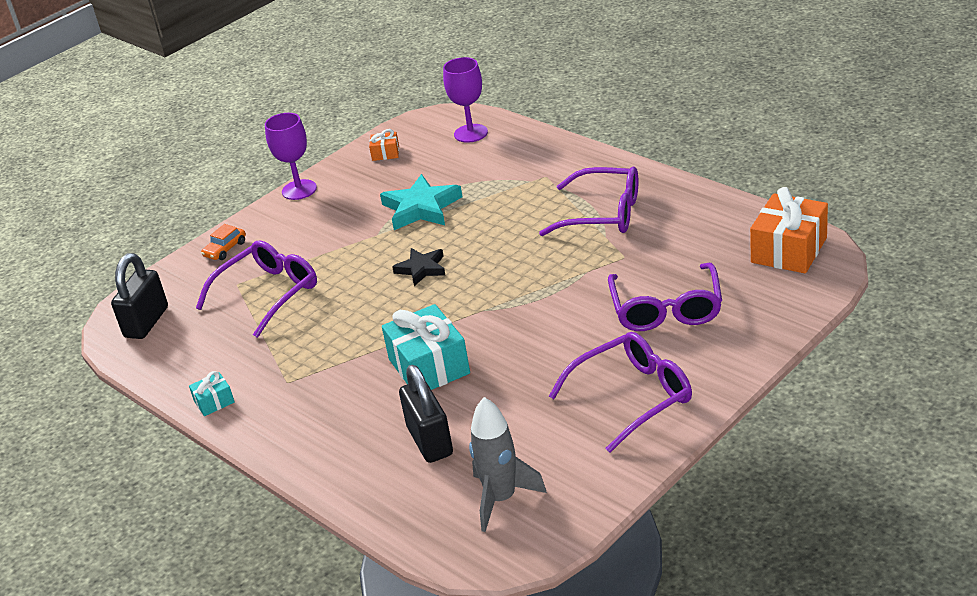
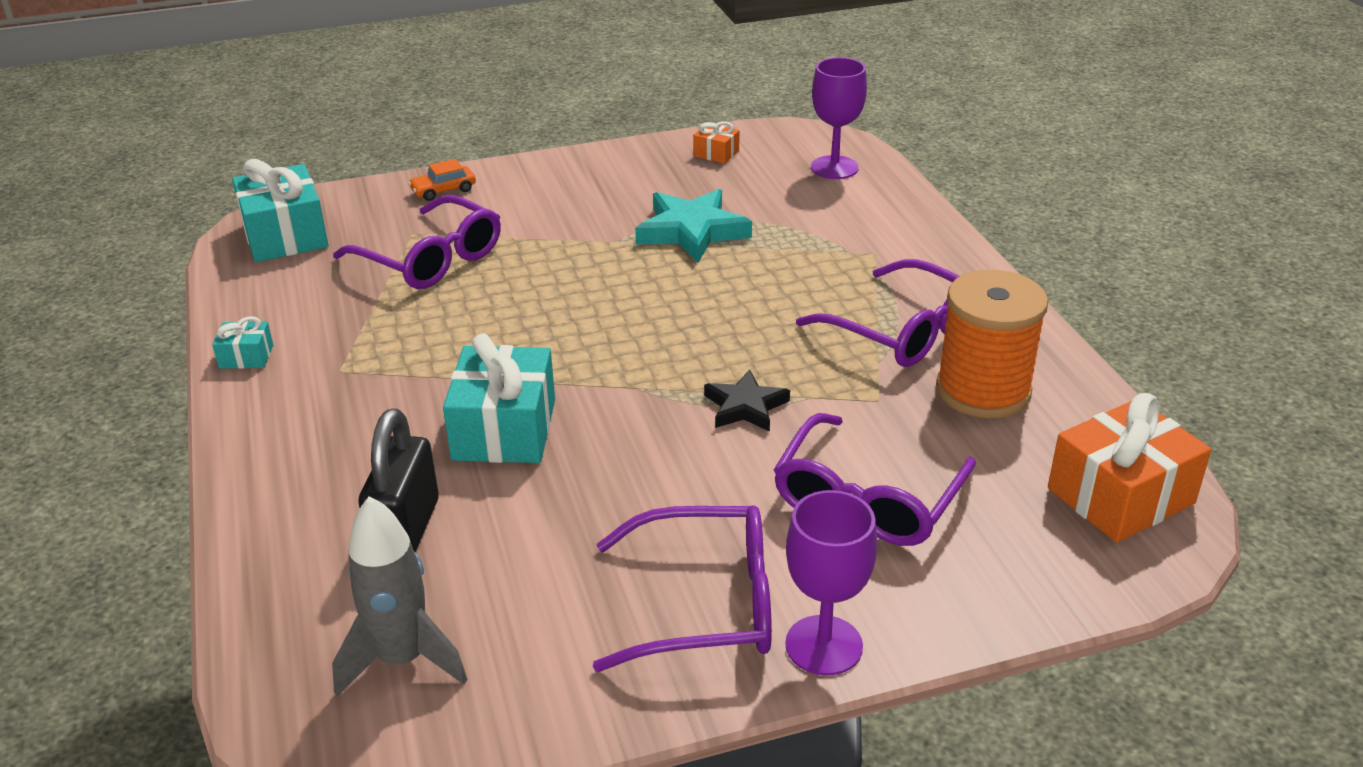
camera: 25 degrees right, 0 degrees up
black padlock [111,253,168,339] -> turquoise gift [232,159,329,262]
purple glasses [196,240,317,338] -> purple glasses turned 60 degrees clockwise [333,195,501,289]
purple goblet [265,113,317,200] -> purple goblet moved to [785,490,877,676]
black star [392,248,446,286] -> black star moved to [704,369,790,432]
none -> orange spool [936,270,1048,418]

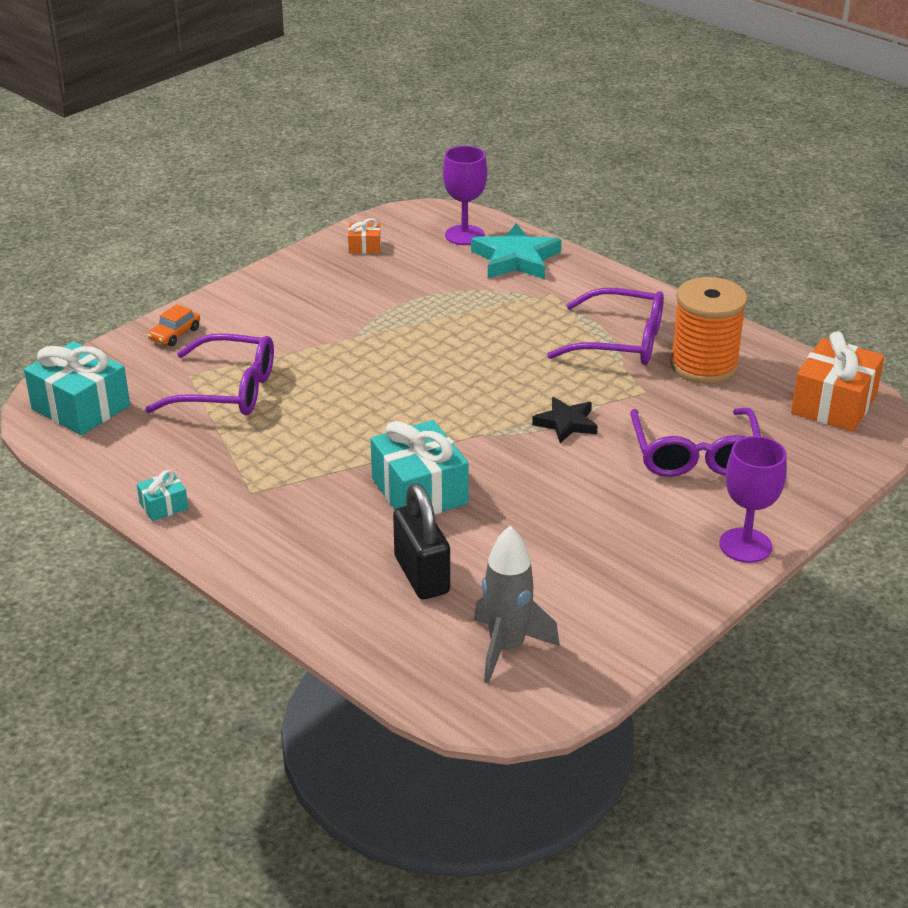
camera: 30 degrees left, 0 degrees up
purple glasses [593,505,772,672] -> none
turquoise star [635,189,752,263] -> turquoise star moved to [471,223,561,279]

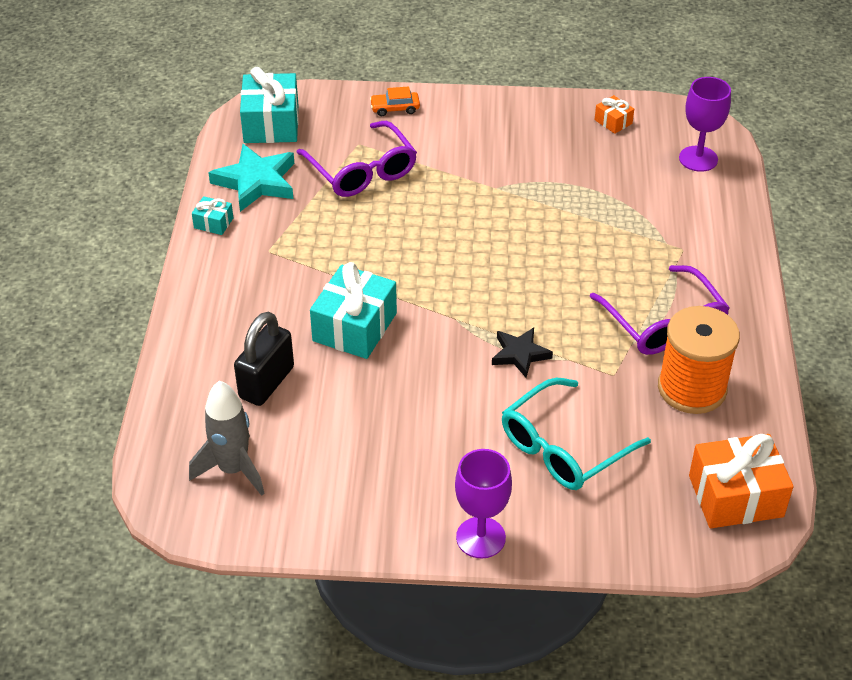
camera: 50 degrees right, 10 degrees up
turquoise star [471,223,561,279] -> turquoise star moved to [208,144,294,212]
purple glasses [630,408,761,477] -> turquoise glasses [502,378,651,490]

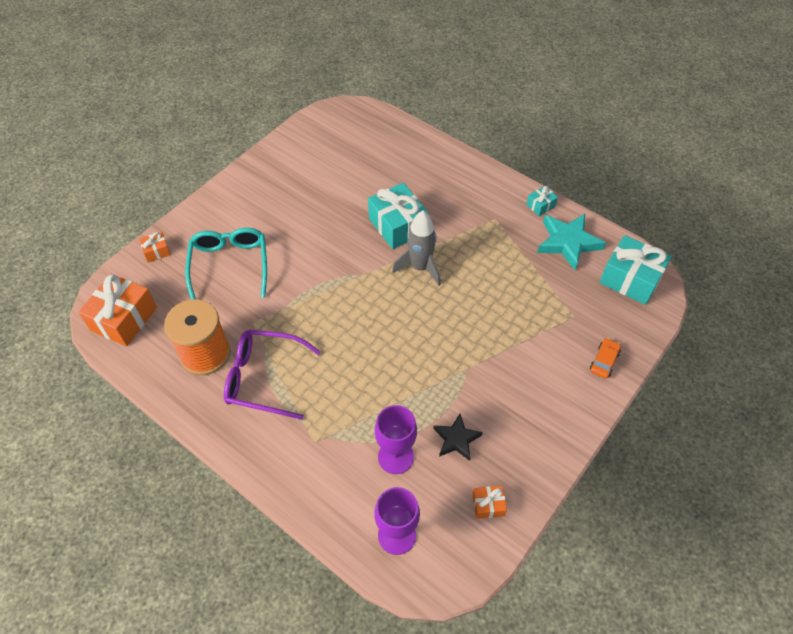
camera: 125 degrees right, 10 degrees up
grey rocket [189,381,265,496] -> grey rocket moved to [392,211,441,286]
black padlock [234,312,294,406] -> none
purple glasses [296,121,417,197] -> none
purple goblet [455,449,512,558] -> purple goblet moved to [375,405,417,474]
black star [492,327,553,378] -> black star moved to [433,414,483,461]
none -> orange gift [139,232,171,263]

